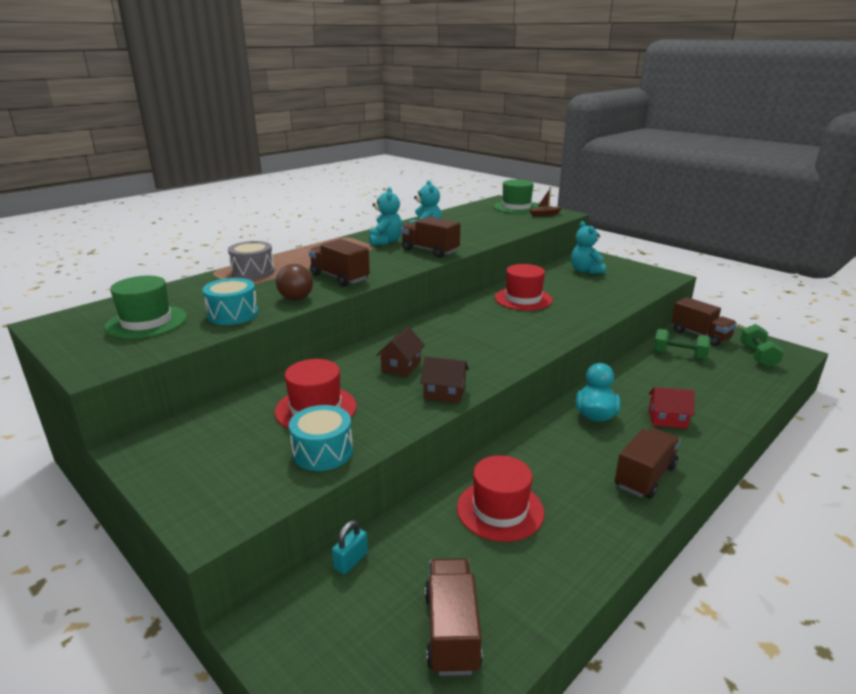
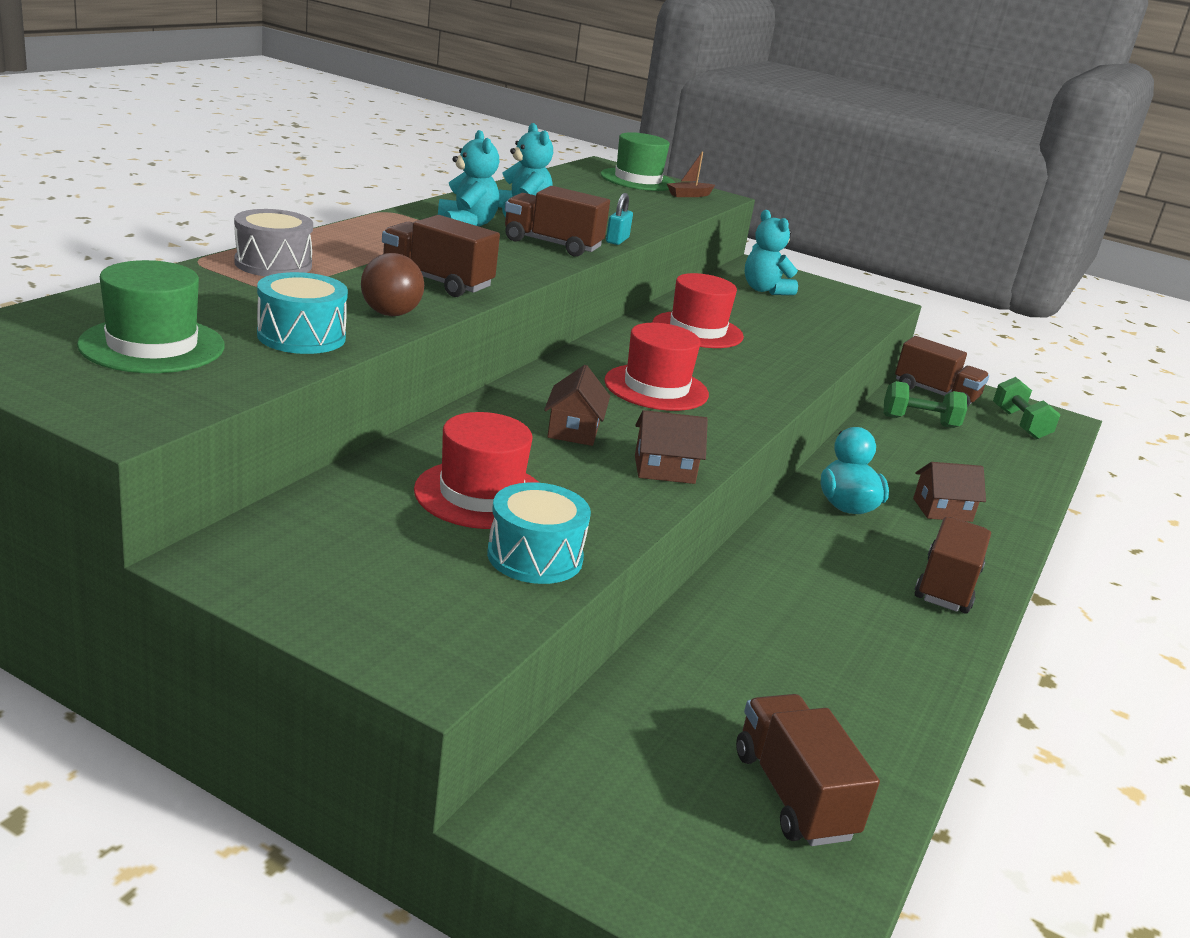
camera: 20 degrees left, 0 degrees up
turquoise padlock [332,520,368,574] -> turquoise padlock moved to [606,193,633,245]
red hat [457,455,544,542] -> red hat moved to [604,323,709,411]
red house [649,387,695,429] -> brown house [913,462,986,522]

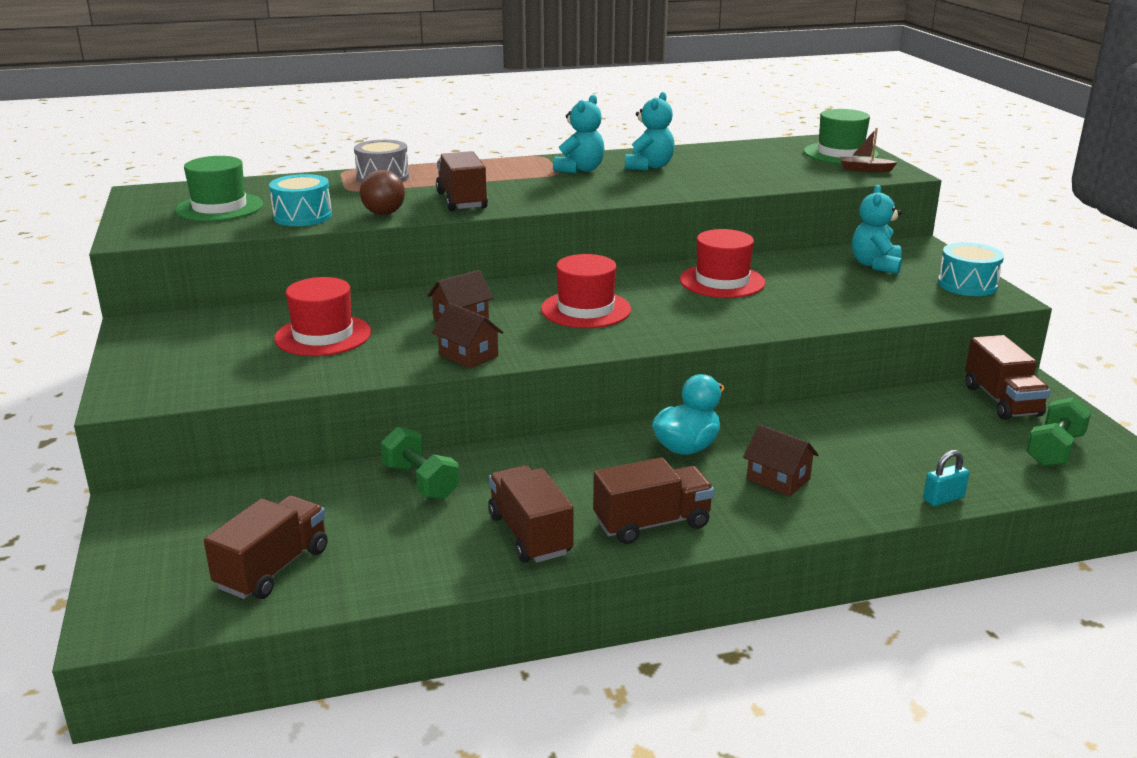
camera: 50 degrees right, 0 degrees up
turquoise drum [487,482,591,584] -> turquoise drum moved to [938,242,1004,296]
brown truck [505,186,610,257] -> brown truck moved to [488,465,574,563]
turquoise padlock [606,193,633,245] -> turquoise padlock moved to [923,450,969,506]
green dumbbell [884,381,967,428] -> green dumbbell moved to [381,427,460,500]

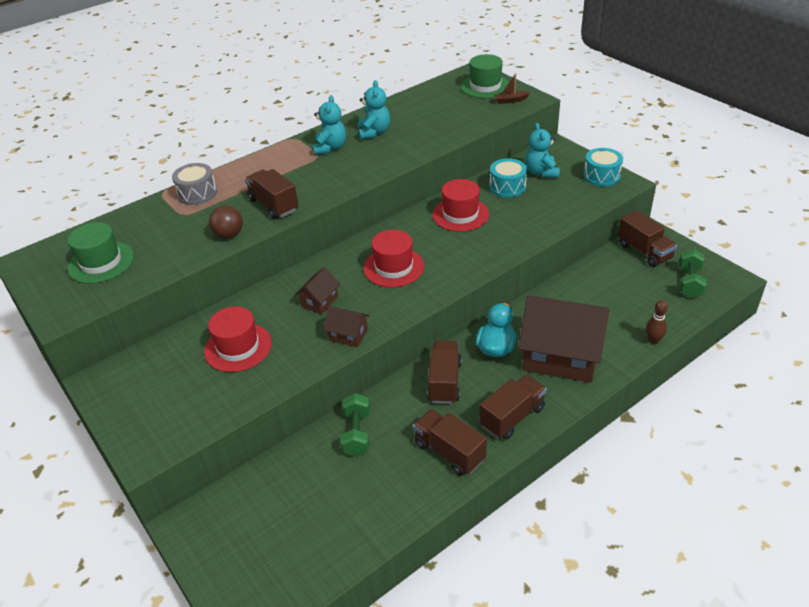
camera: 20 degrees left, 15 degrees up
brown truck [204,495,328,599] -> brown truck moved to [427,340,462,404]
turquoise drum [269,174,332,226] -> turquoise drum moved to [490,159,527,198]
green dumbbell [381,427,460,500] -> green dumbbell turned 60 degrees clockwise [340,393,370,456]
brown house [743,424,819,496] -> brown house [518,296,609,383], size x2.23
turquoise padlock [923,450,969,506] -> brown bowling pin [646,300,668,344]

